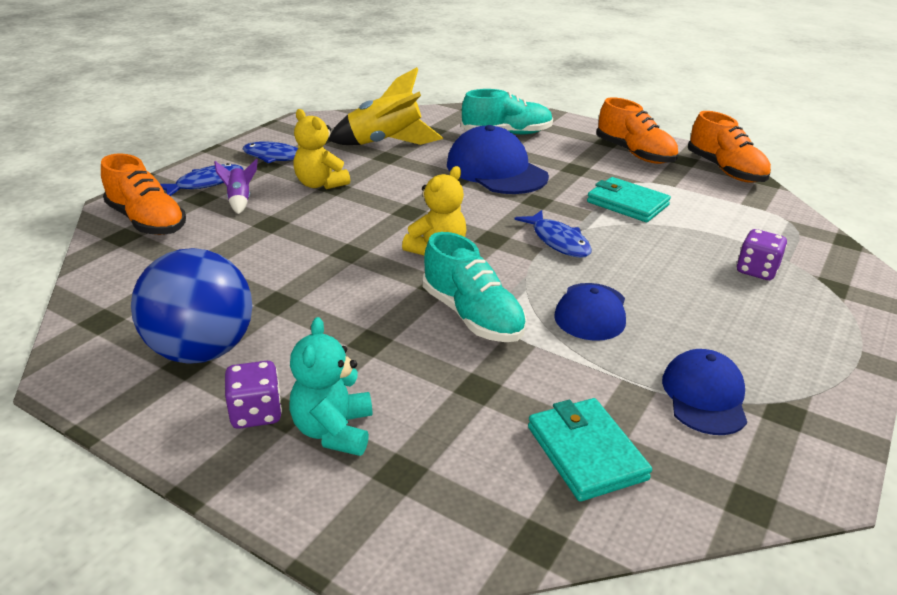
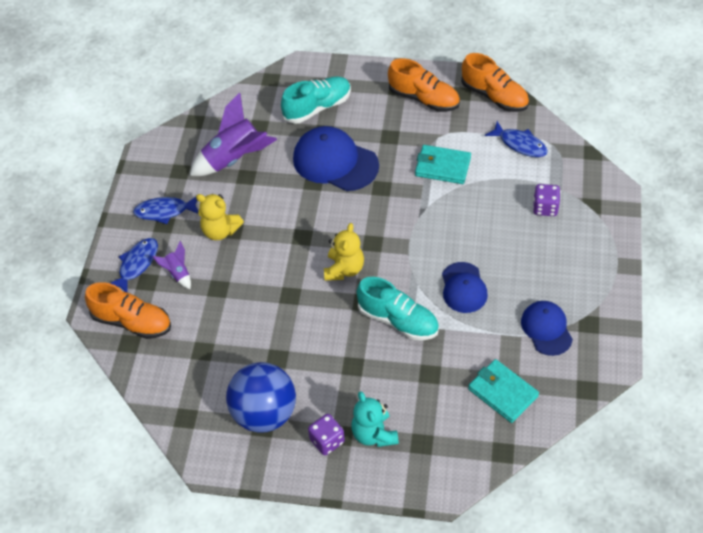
camera: 20 degrees left, 20 degrees up
yellow rocket [328,67,443,145] -> purple rocket [190,93,277,176]
blue fish [514,210,592,258] -> blue fish moved to [485,121,548,157]

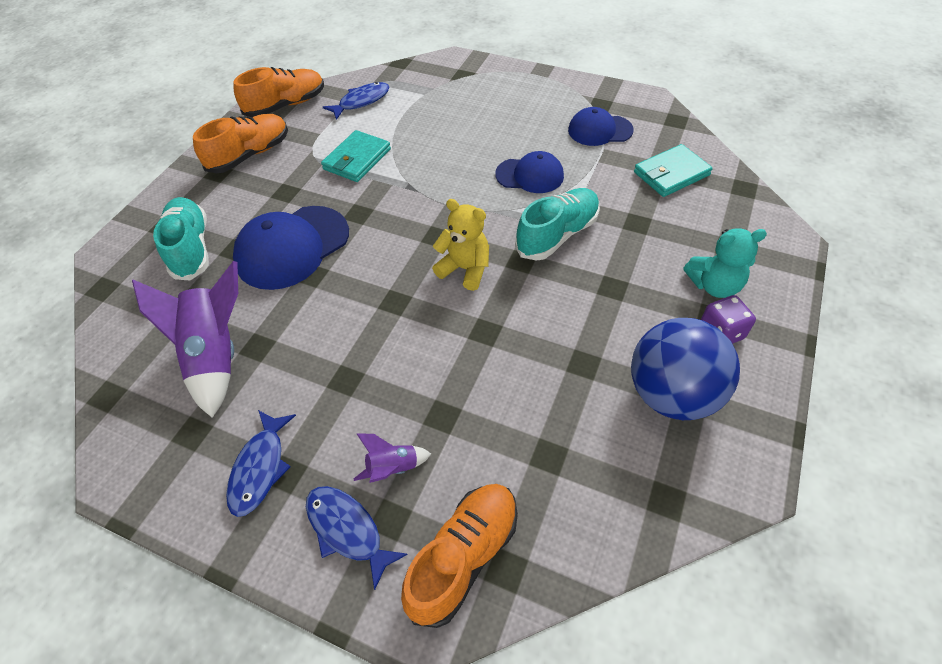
camera: 75 degrees left, 0 degrees up
yellow teddy bear [196,194,244,240] -> none
purple dice [533,184,560,216] -> none

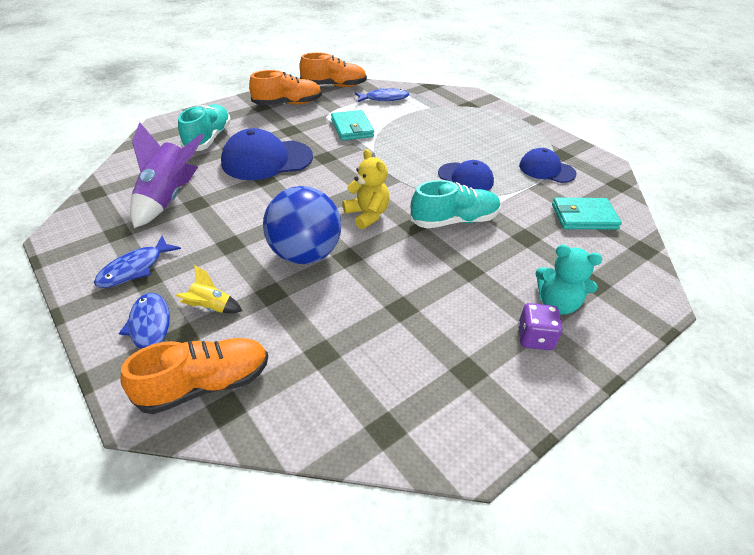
camera: 25 degrees right, 10 degrees down
turquoise wallet [321,130,391,182] -> turquoise wallet turned 75 degrees counterclockwise [331,110,374,141]
purple rocket [354,434,431,483] -> yellow rocket [175,265,242,313]
blue ball [631,318,740,420] -> blue ball moved to [263,186,341,264]

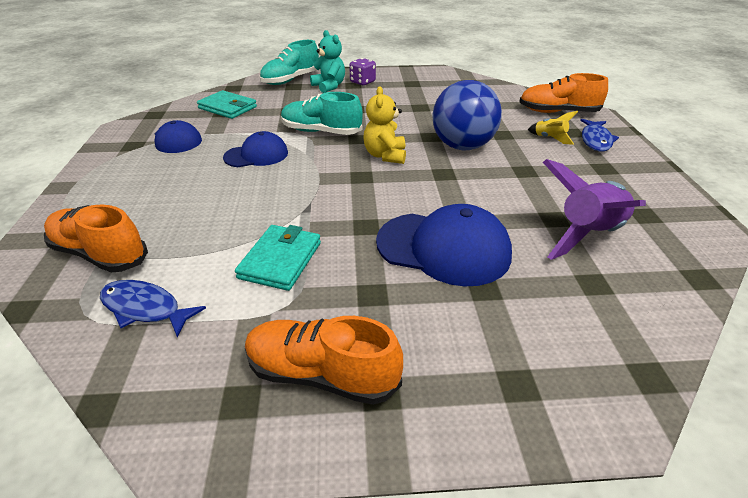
camera: 145 degrees left, 5 degrees down
blue fish [94,236,181,288] -> none
turquoise shoe [178,104,231,151] -> turquoise shoe moved to [260,40,319,85]
orange shoe [299,52,367,87] -> orange shoe moved to [44,205,148,272]
blue cap [438,160,494,191] -> blue cap turned 90 degrees clockwise [223,131,288,167]

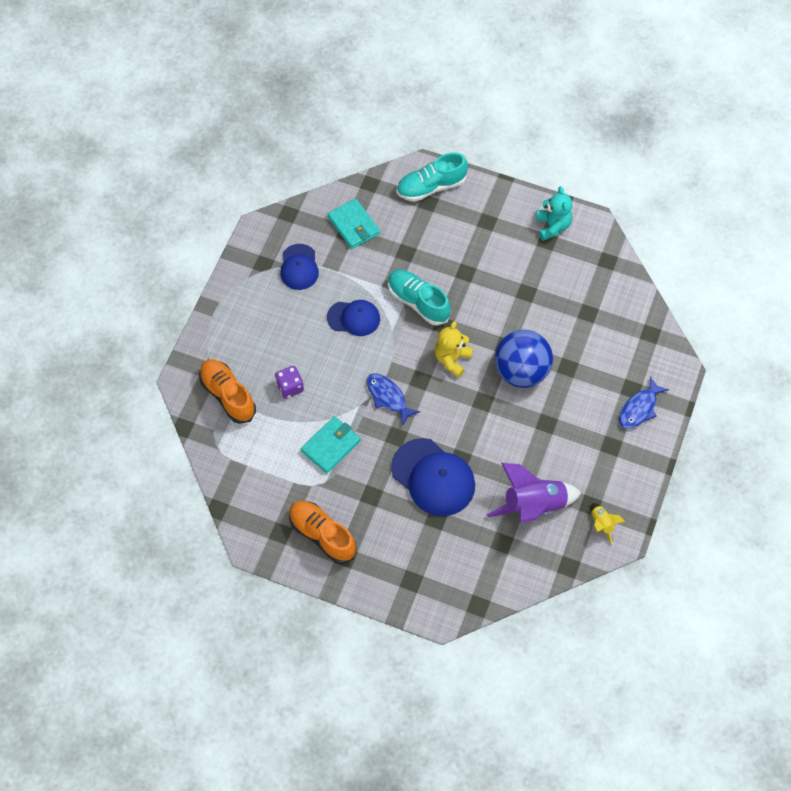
camera: 25 degrees right, 25 degrees up
blue fish [100,280,206,338] -> blue fish moved to [367,373,420,426]
turquoise teddy bear [310,30,345,93] -> turquoise teddy bear moved to [536,186,572,241]
purple dice [349,58,376,85] -> purple dice moved to [275,366,304,399]
orange shoe [519,73,608,113] -> none
yellow rocket [528,111,578,145] -> yellow rocket moved to [591,503,625,544]

